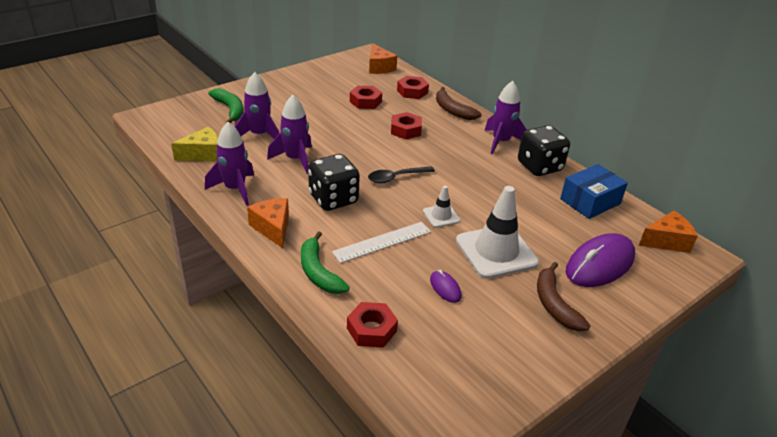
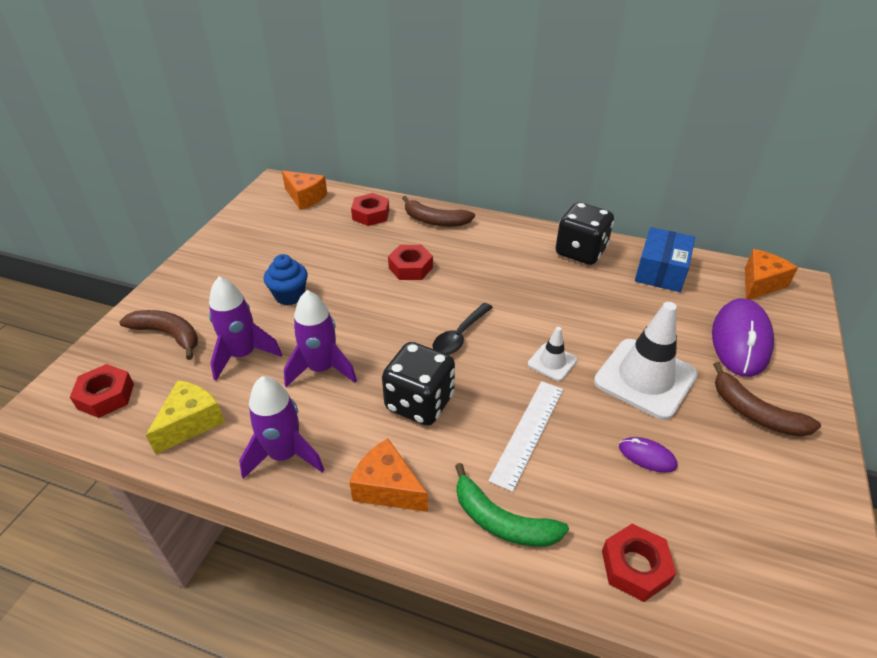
camera: 30 degrees left, 5 degrees up
green banana [209,88,243,124] -> brown banana [119,310,198,360]
red nut [350,86,382,109] -> red nut moved to [70,364,134,418]
purple rocket [485,81,527,154] -> none
none -> blue cupcake [264,254,308,305]

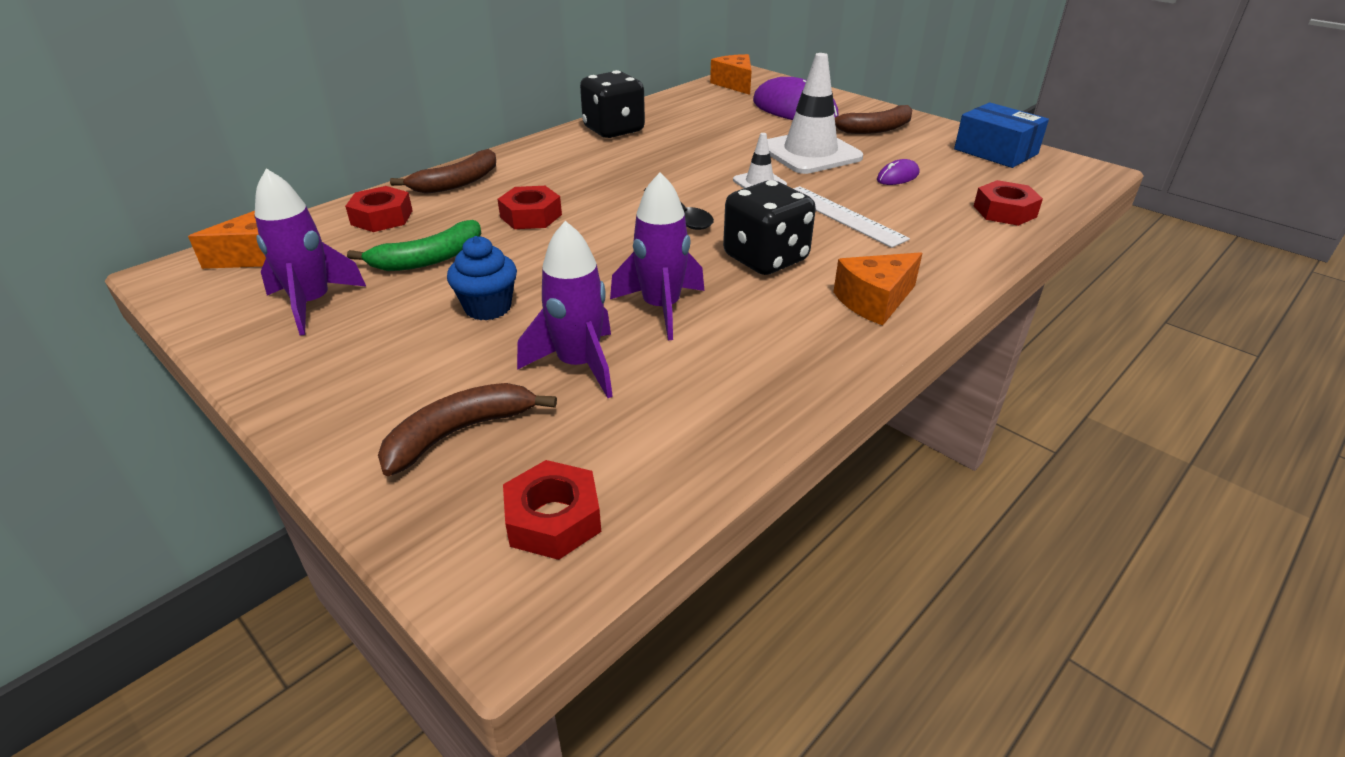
camera: 65 degrees left, 5 degrees down
yellow cheese [146,380,225,454] -> none
purple rocket [239,376,324,479] -> purple rocket moved to [255,168,366,335]
green banana [455,463,569,547] -> green banana moved to [347,220,482,271]
blue box [635,227,695,292] -> blue box moved to [954,102,1049,168]

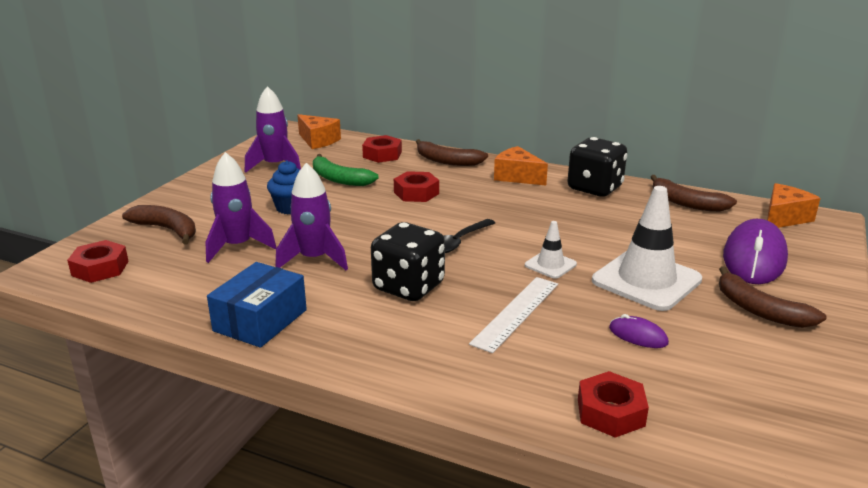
camera: 70 degrees right, 10 degrees down
orange cheese [833,252,922,325] -> orange cheese moved to [494,146,548,185]
blue box [954,102,1049,168] -> blue box moved to [207,262,307,348]
none -> brown banana [650,175,737,212]

